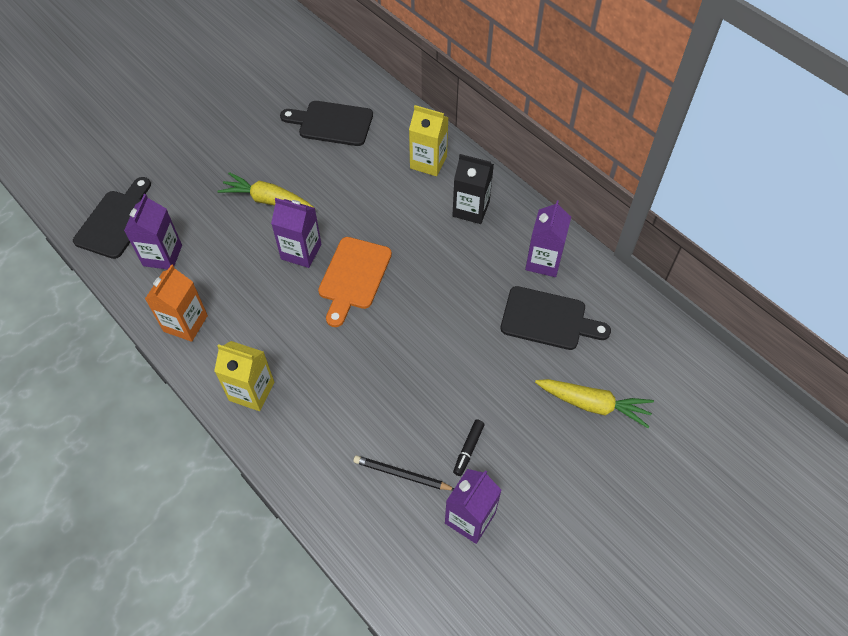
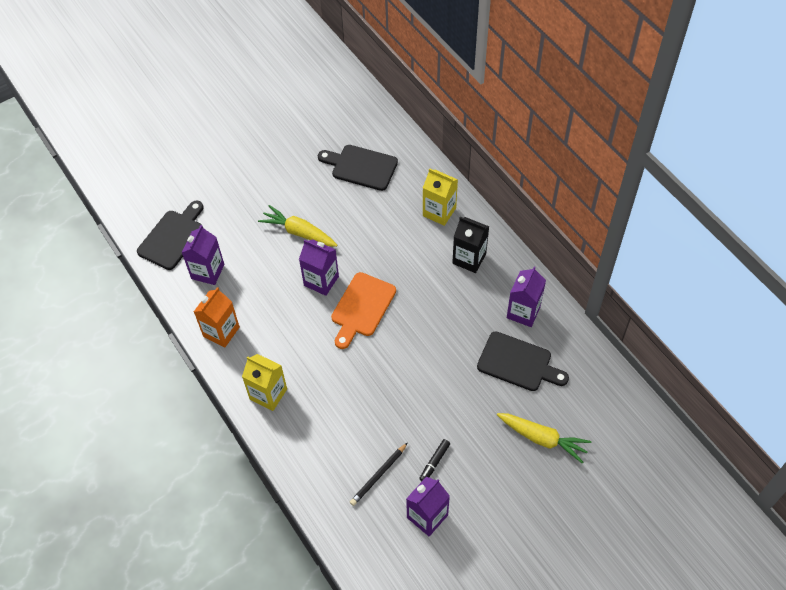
camera: 10 degrees right, 0 degrees up
black pencil [353,455,454,490] -> black pencil turned 75 degrees counterclockwise [350,442,408,506]

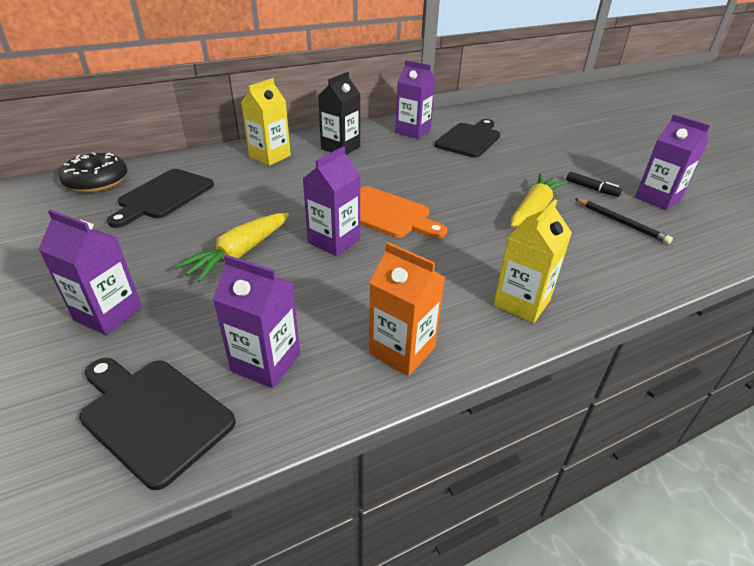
camera: 85 degrees left, 20 degrees down
yellow carrot [497,413,591,464] -> yellow carrot moved to [511,174,568,227]
none -> purple carton [38,210,142,335]
none -> black donut [59,152,127,193]

